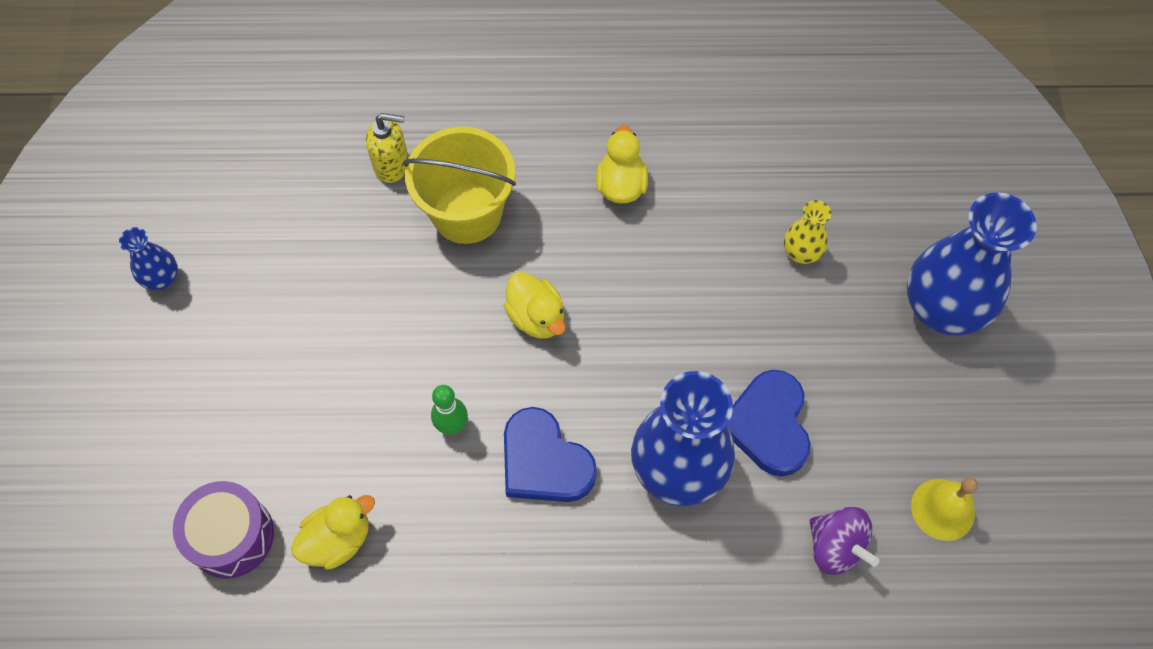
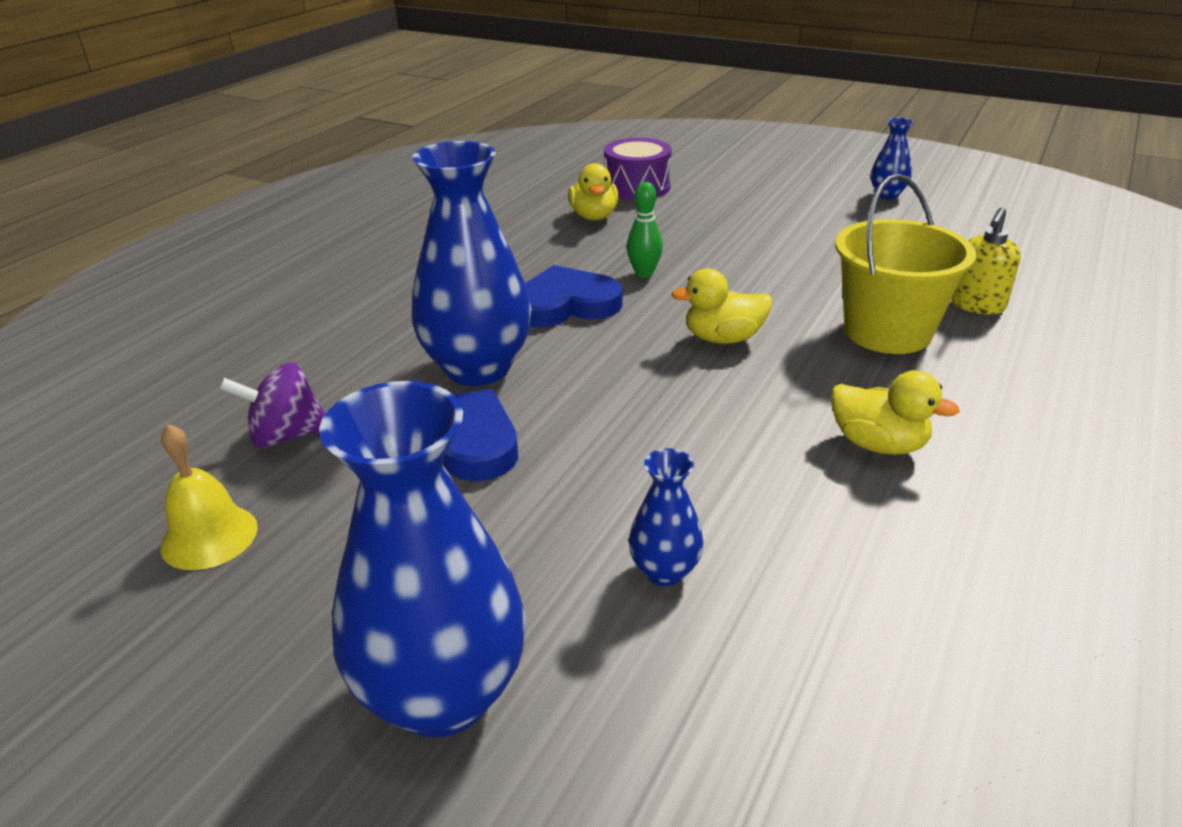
camera: 120 degrees right, 30 degrees down
yellow vase [784,200,831,264] -> blue vase [629,448,703,586]

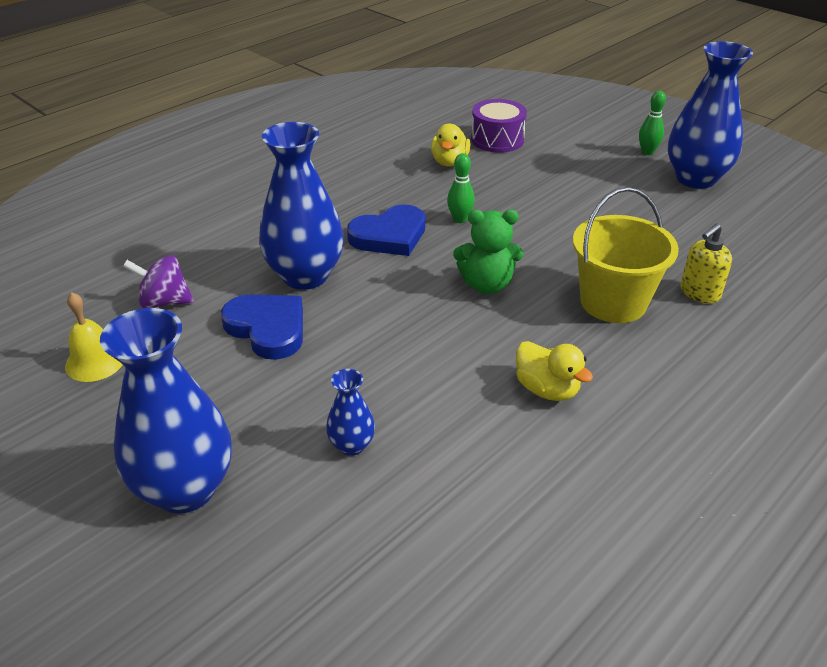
camera: 15 degrees right, 5 degrees up
blue heart [525,265,623,327] -> blue heart turned 150 degrees clockwise [347,204,426,256]
yellow duck [671,269,772,344] -> green teddy bear [453,210,523,294]
blue vase [871,118,914,199] -> blue vase [668,41,753,189], size x2.14
none -> green bowling pin [639,91,666,155]

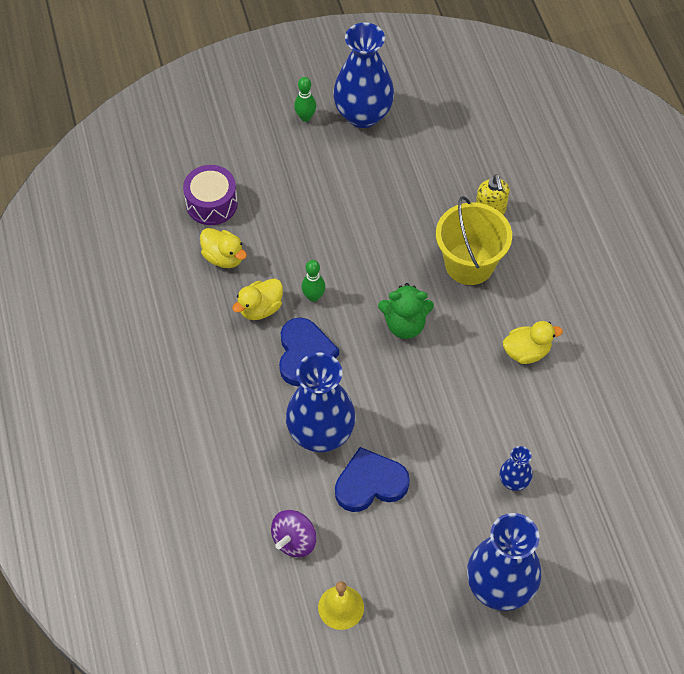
camera: 60 degrees left, 20 degrees up
green teddy bear [453,210,523,294] -> green teddy bear turned 60 degrees clockwise [378,283,434,339]
none -> yellow duck [232,279,283,320]

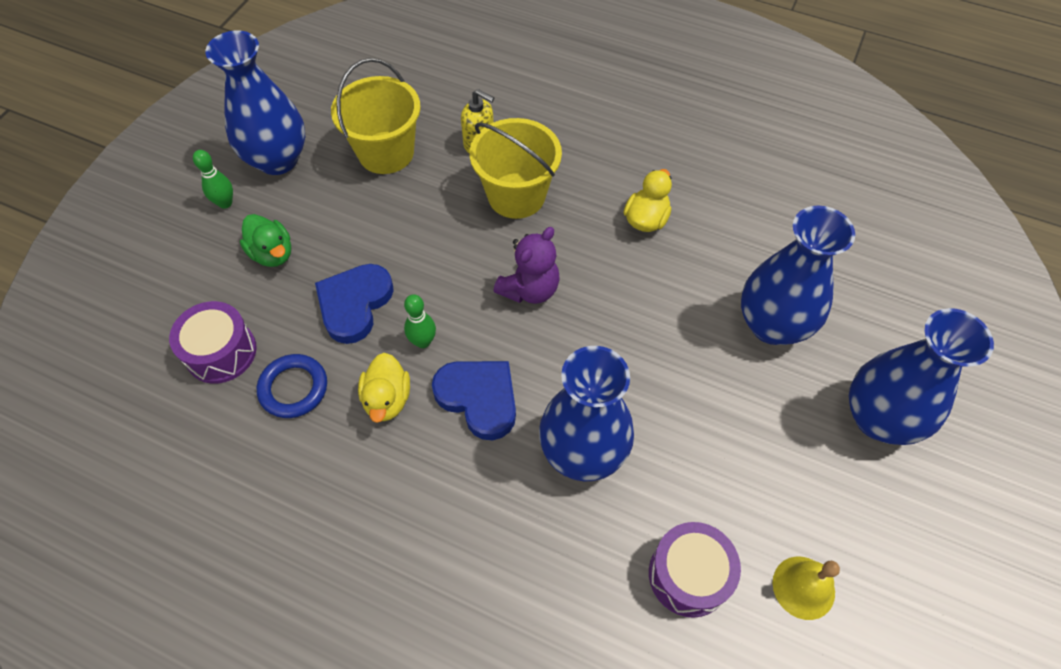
camera: 50 degrees left, 0 degrees up
yellow duck [200,228,247,268] -> blue ring [257,354,327,418]
purple spinning top [271,510,317,557] -> purple drum [649,522,741,618]
blue heart [335,447,410,512] -> blue heart moved to [315,264,394,344]
green teddy bear [378,283,434,339] -> purple teddy bear [494,227,560,304]
blue vase [500,446,532,491] -> blue vase [741,206,855,345], size x2.14
none -> green duck [240,214,291,267]
none -> yellow bucket [331,58,421,174]

